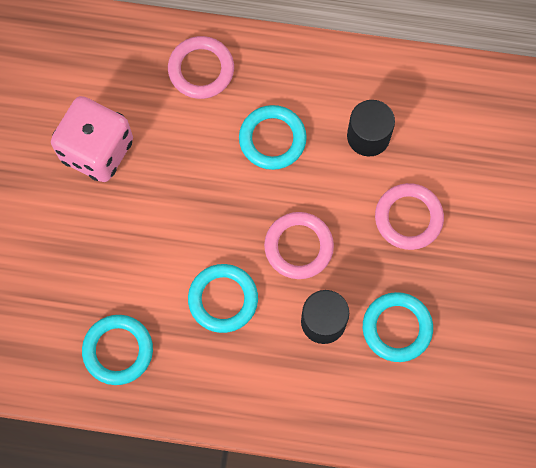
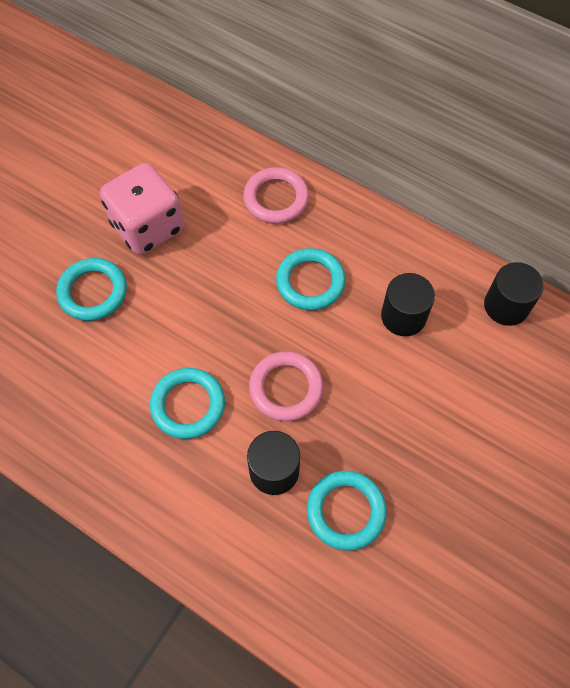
camera: 25 degrees right, 10 degrees down
turquoise ring [82,315,153,385] -> turquoise ring moved to [56,258,127,321]
pink ring [375,183,444,250] -> none
none -> black cylinder [484,262,544,326]

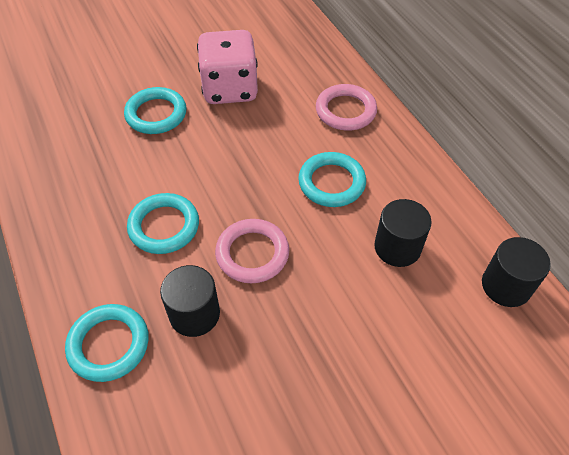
camera: 30 degrees right, 10 degrees down
turquoise ring [307,471,387,551] -> turquoise ring moved to [65,304,149,382]

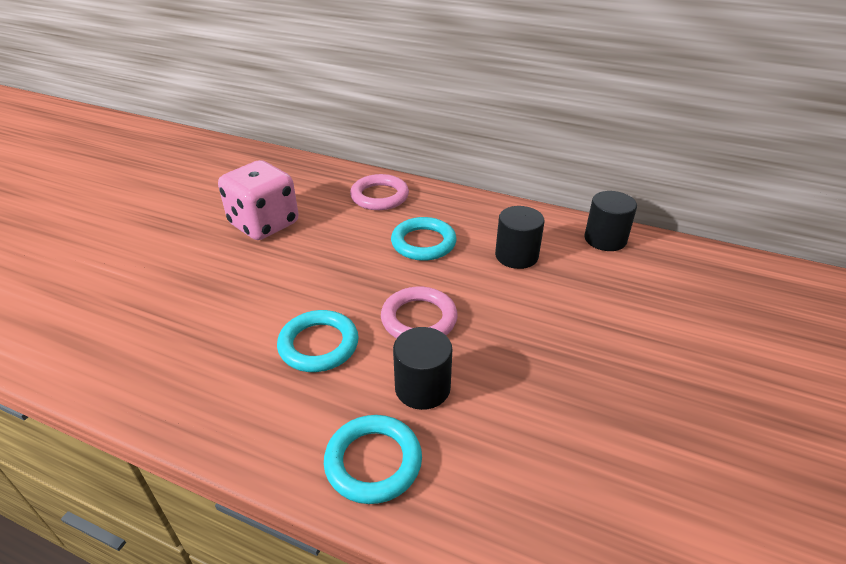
camera: 40 degrees left, 15 degrees down
turquoise ring [124,87,186,134] -> none

